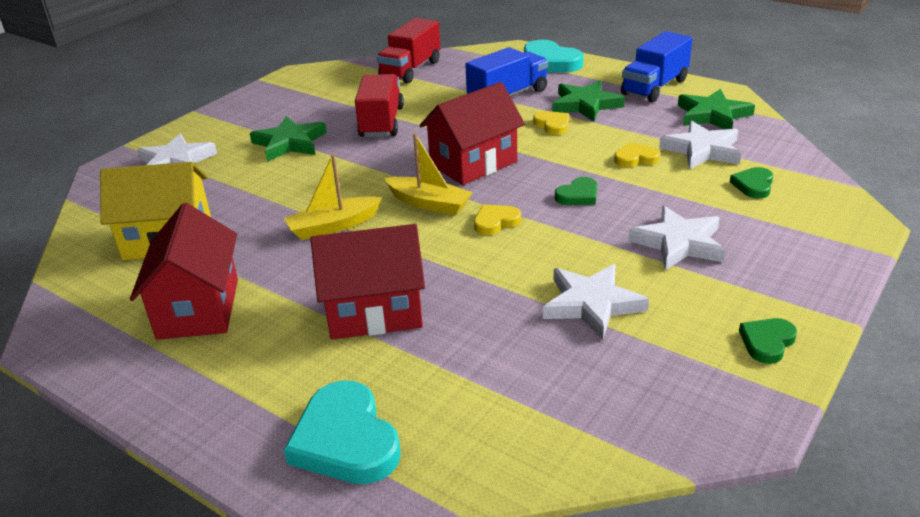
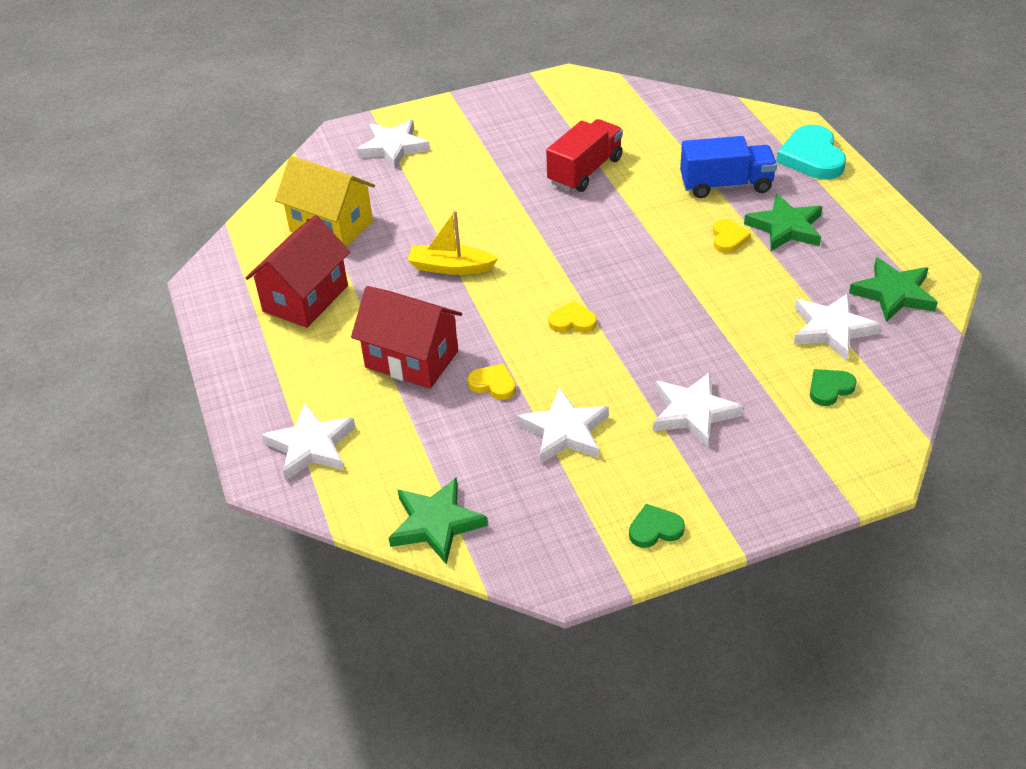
camera: 35 degrees right, 10 degrees up
green star [250,116,327,162] -> green star moved to [389,477,488,565]
turquoise heart [284,381,401,484] -> white star [261,403,355,481]
red truck [376,18,441,84] -> none
yellow boat [384,133,473,215] -> none
red house [420,82,525,185] -> none
green heart [555,177,597,205] -> none
yellow heart [614,142,660,167] -> yellow heart moved to [468,363,516,400]
blue truck [621,31,692,102] -> none

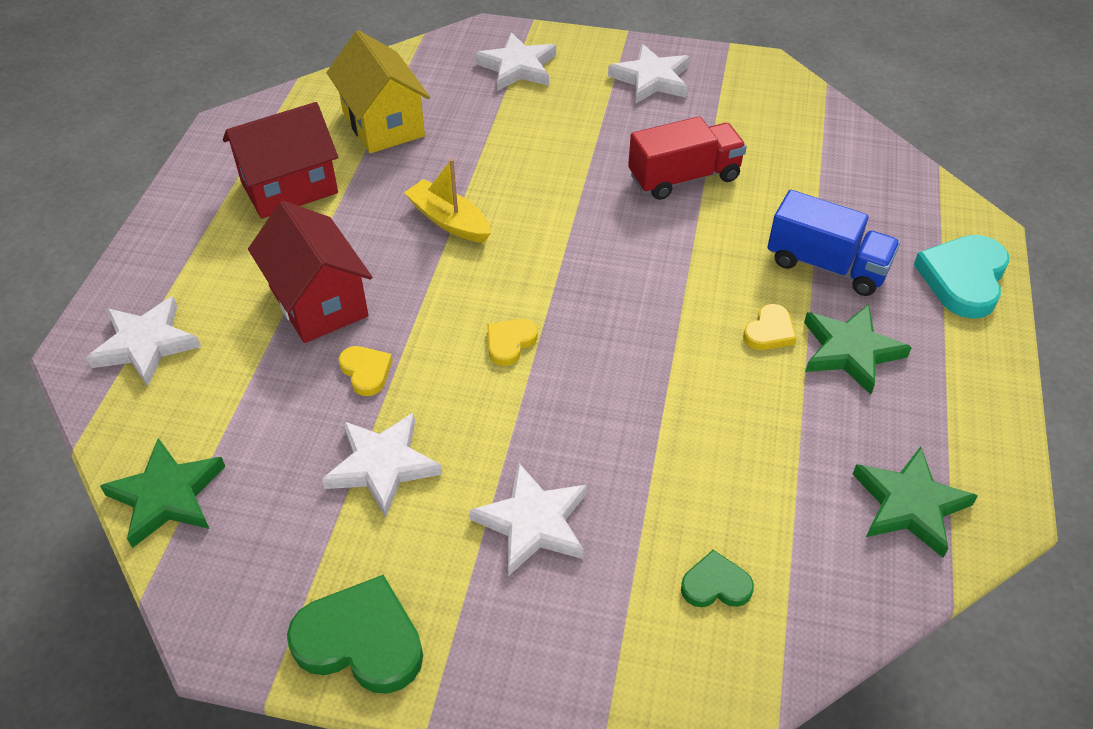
camera: 30 degrees right, 5 degrees up
yellow heart [548,301,597,333] -> yellow heart turned 90 degrees counterclockwise [487,319,538,366]
green heart [629,504,685,548] -> green heart [287,575,423,694], size x1.84
white star [794,293,881,361] -> white star moved to [608,44,690,104]

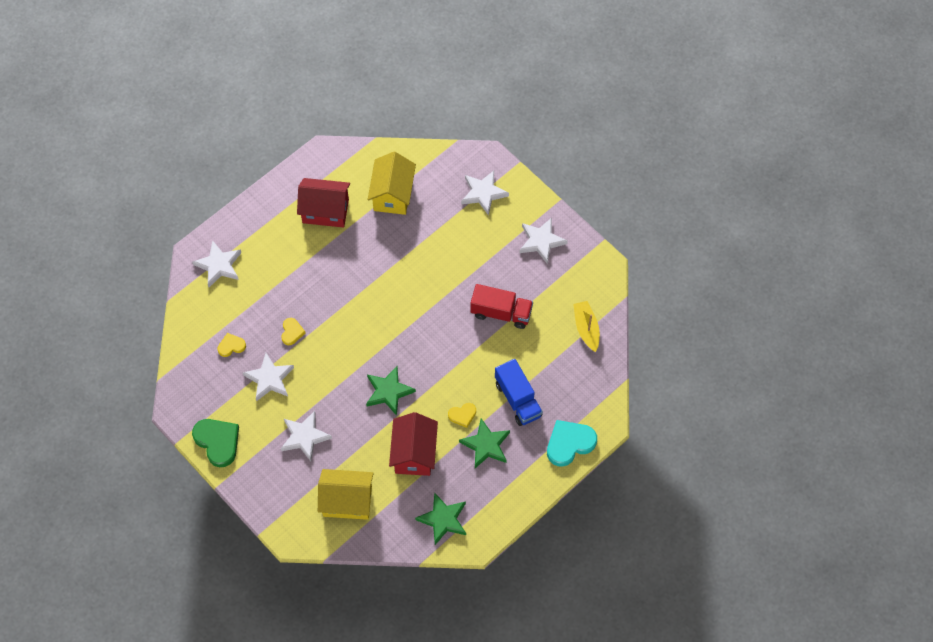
camera: 35 degrees right, 15 degrees up
green star [100,438,225,548] -> green star moved to [366,366,416,416]
red house [248,201,372,343] -> red house moved to [389,412,438,476]
yellow boat [404,159,491,243] -> yellow boat moved to [573,301,600,352]
yellow heart [487,319,538,366] -> yellow heart moved to [218,333,246,357]
green heart [681,550,754,607] -> yellow house [318,469,374,520]

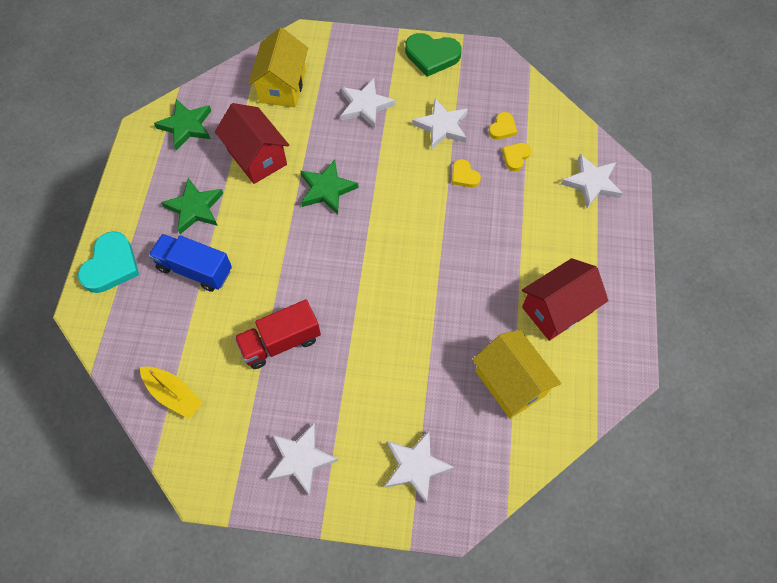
camera: 140 degrees right, 0 degrees up
yellow house [318,469,374,520] -> yellow house turned 45 degrees counterclockwise [248,27,308,107]
yellow heart [448,403,476,428] -> yellow heart moved to [502,143,531,171]

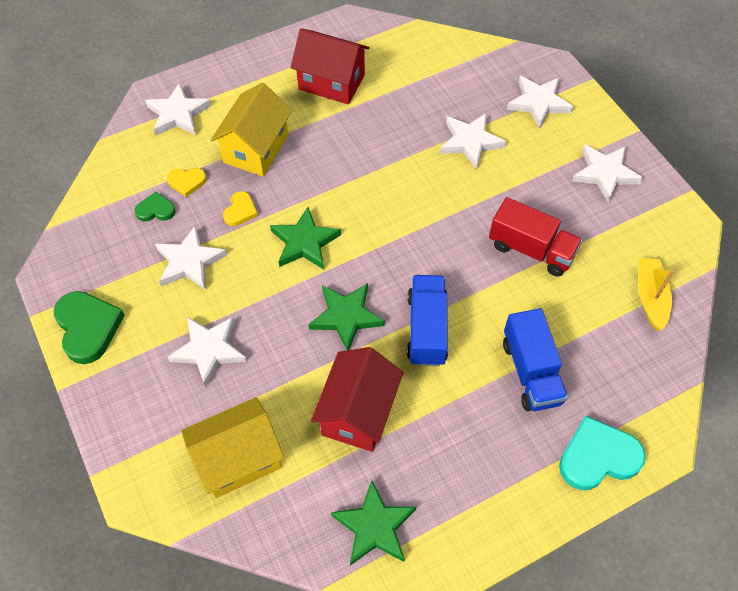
camera: 125 degrees left, 5 degrees down
green star [161,178,223,234] -> green star moved to [270,207,341,269]
yellow house [472,330,561,419] -> yellow house moved to [211,83,292,176]
yellow heart [489,112,517,140] -> green heart [135,192,175,222]
none -> blue truck [407,275,448,366]
none -> white star [440,113,506,170]

